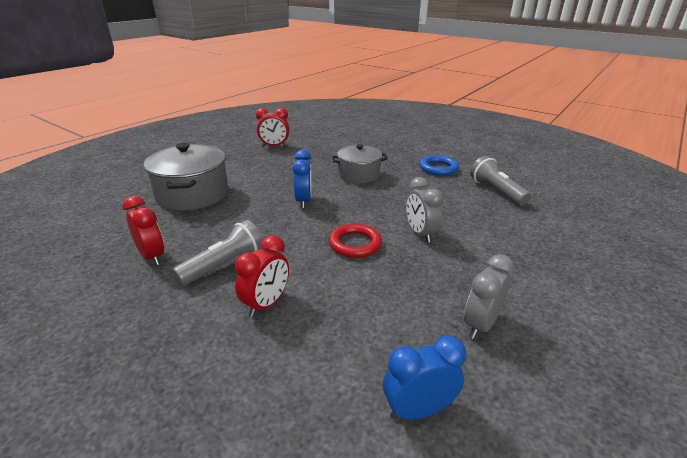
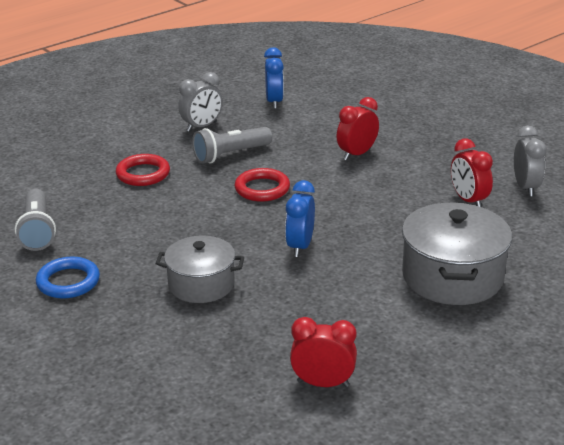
camera: 165 degrees left, 0 degrees up
grey flashlight [173,220,264,286] -> grey flashlight moved to [192,127,272,164]
blue clock [383,335,466,420] -> blue clock turned 90 degrees counterclockwise [264,47,284,109]
grey clock [406,177,443,243] -> grey clock moved to [514,126,547,197]
none -> red ring [116,154,170,186]

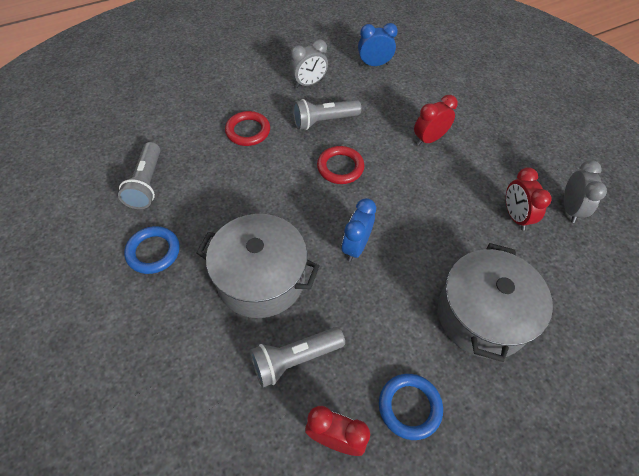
camera: 10 degrees right, 25 degrees up
grey pot [155,236,244,303] -> grey pot [196,214,320,318], size x1.53
blue clock [264,47,284,109] -> blue clock turned 105 degrees counterclockwise [358,23,398,66]
none -> grey flashlight [250,327,345,388]
none -> blue ring [379,374,443,440]

